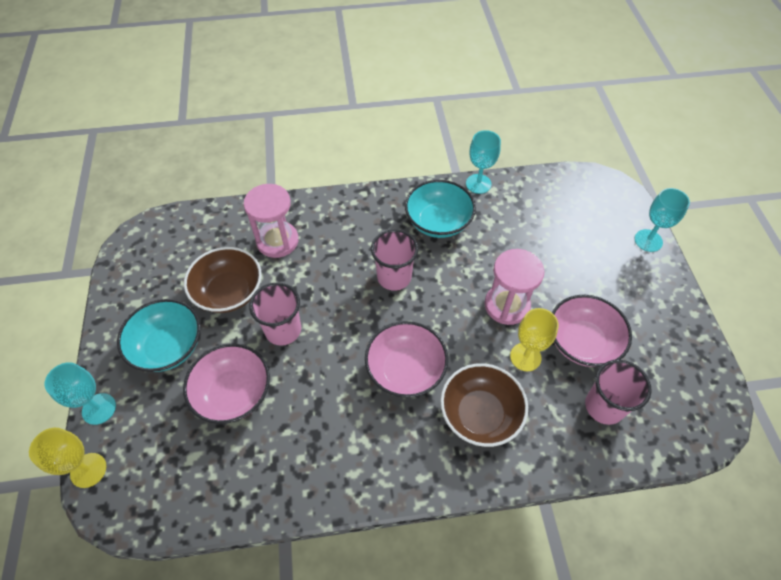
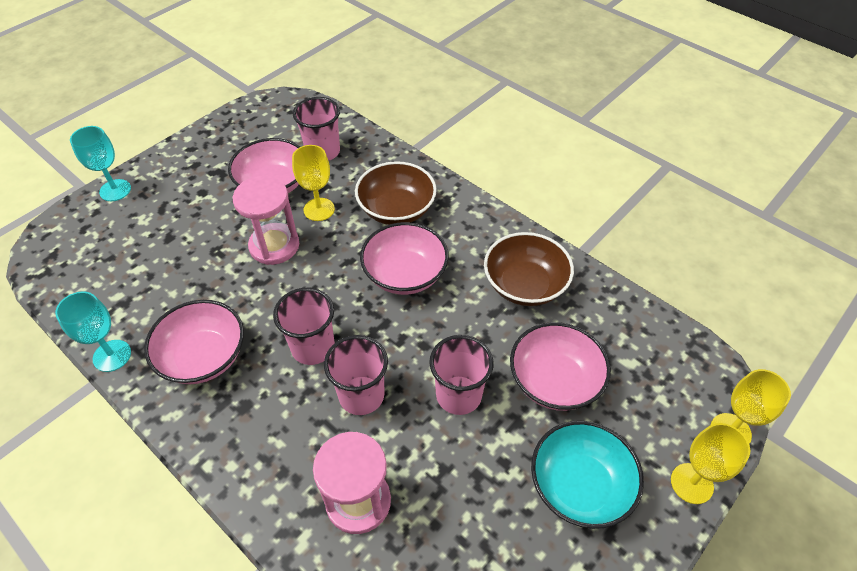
camera: 130 degrees left, 5 degrees down
turquoise goblet [45,362,116,425] -> yellow goblet [671,423,750,504]
brown bowl [184,247,262,313] -> brown bowl moved to [484,232,574,306]
turquoise bowl [405,180,476,238] -> pink bowl [144,300,244,384]
none -> pink cup [324,335,388,415]

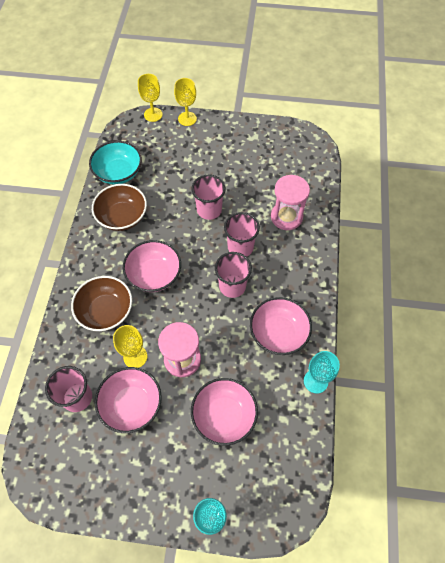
camera: 125 degrees left, 10 degrees up
pink bowl [510,322,611,411] -> pink bowl moved to [191,378,258,446]
turquoise bowl [531,421,644,529] -> turquoise bowl moved to [89,141,142,185]

